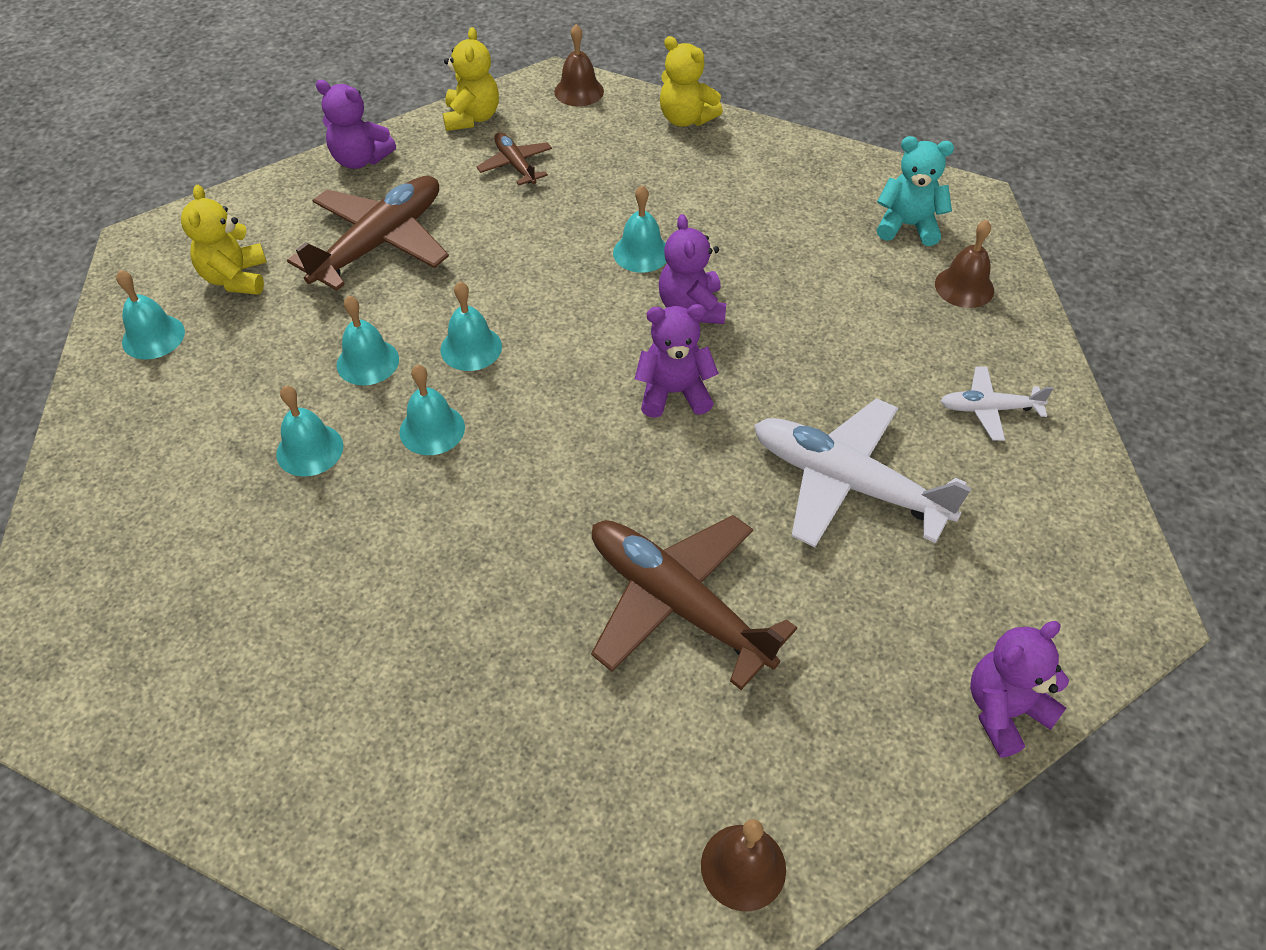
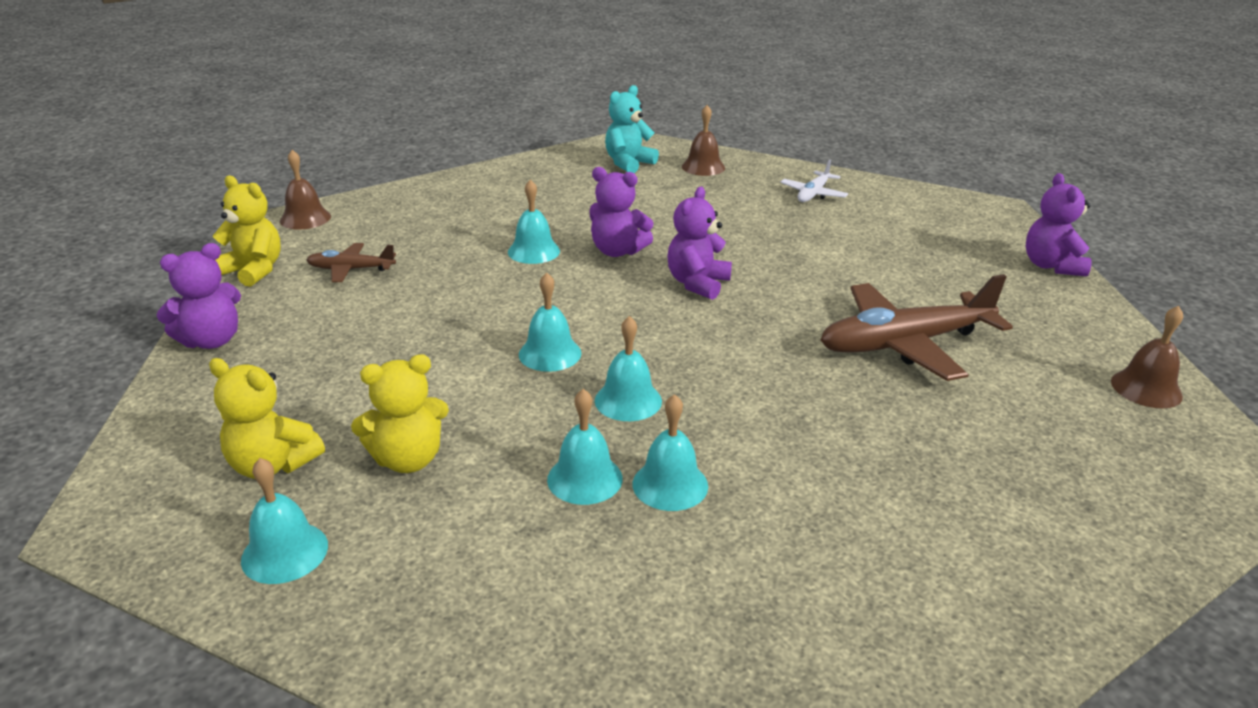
camera: 60 degrees left, 20 degrees down
brown plane [287,176,449,291] -> none
turquoise bell [337,296,399,385] -> turquoise bell moved to [632,394,708,511]
yellow teddy bear [660,36,723,127] -> yellow teddy bear moved to [351,354,449,473]
white plane [754,398,972,547] -> none

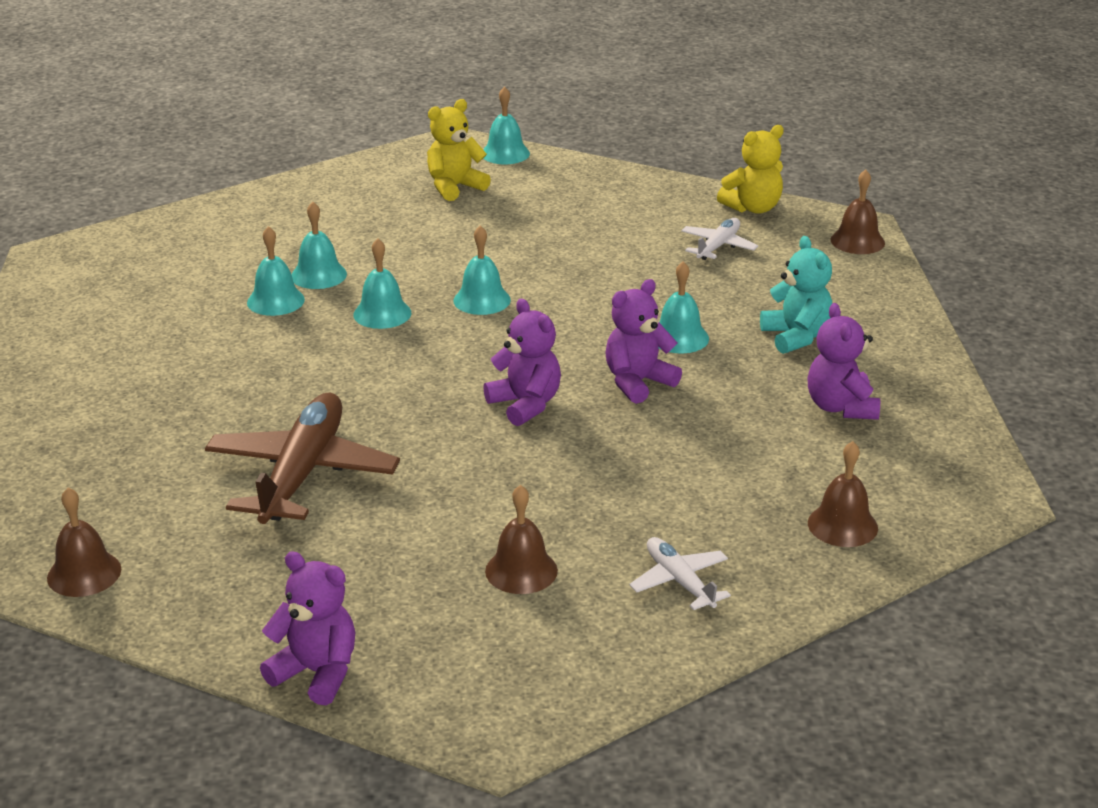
camera: 120 degrees right, 0 degrees up
purple teddy bear [156,243,241,349] -> purple teddy bear moved to [807,303,880,420]
turquoise bell [241,458,328,584] -> turquoise bell moved to [483,86,530,164]
brown plane [306,243,396,282] -> white plane [681,218,758,260]
yellow teddy bear [351,354,449,473] -> none
turquoise teddy bear [605,85,659,173] -> turquoise teddy bear moved to [760,236,832,354]
none -> brown bell [485,485,558,594]

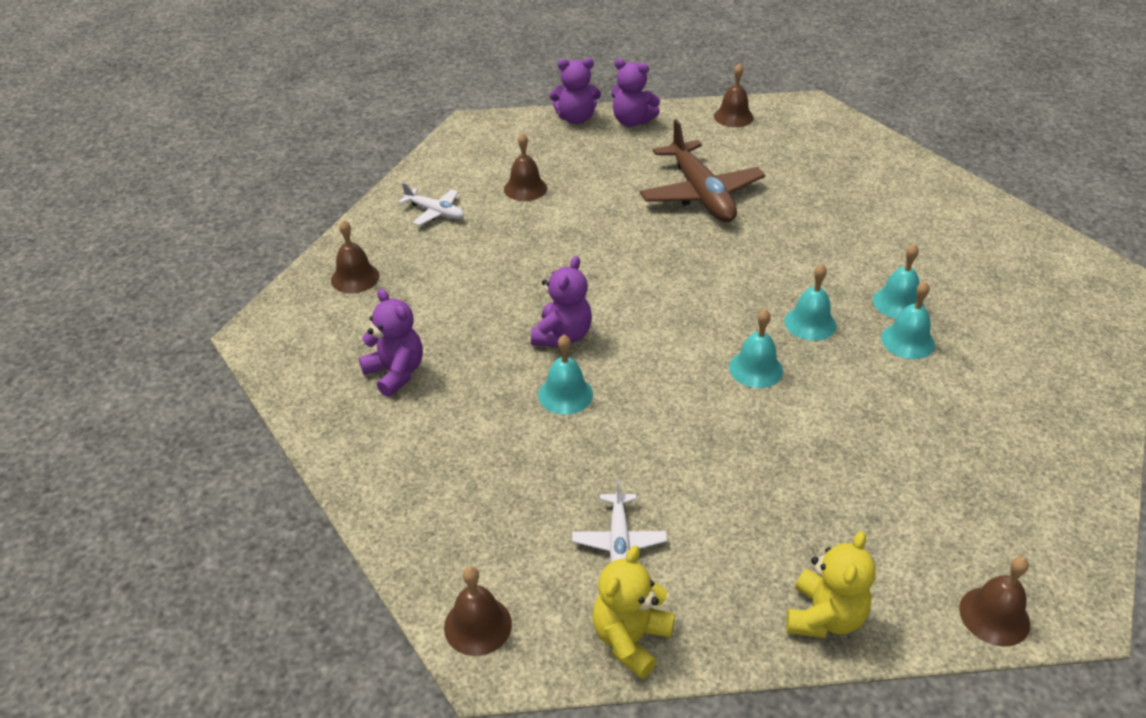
camera: 150 degrees right, 10 degrees up
yellow teddy bear [427,99,491,201] -> yellow teddy bear moved to [786,531,876,638]
turquoise bell [483,86,530,164] -> brown bell [959,556,1030,646]
purple teddy bear [483,299,561,426] -> purple teddy bear moved to [611,58,660,127]
turquoise teddy bear [760,236,832,354] -> none

